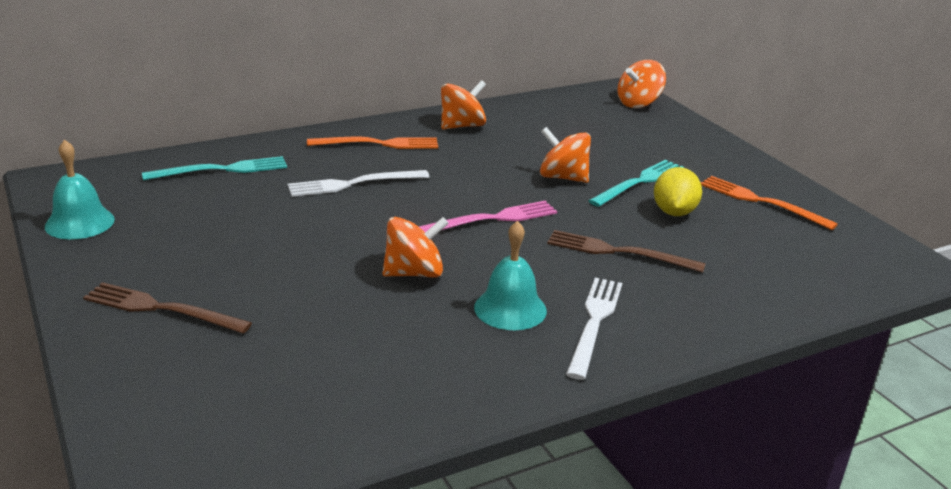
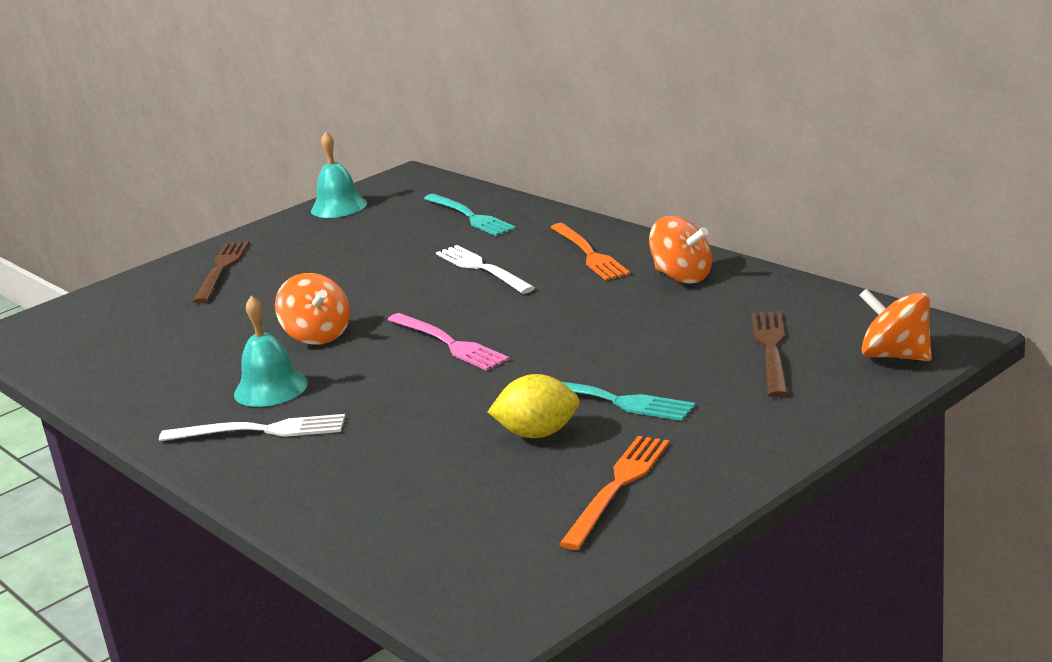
camera: 80 degrees right, 5 degrees down
orange spinning top [540,127,591,183] -> none
brown fork [547,230,706,273] -> brown fork moved to [752,311,788,397]

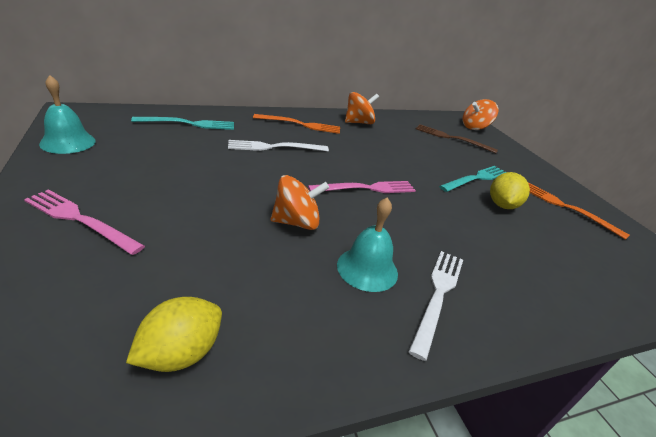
camera: 75 degrees left, 10 degrees up
brown fork [193,241,249,303] -> pink fork [24,189,145,255]
none -> yellow lemon [126,297,222,372]

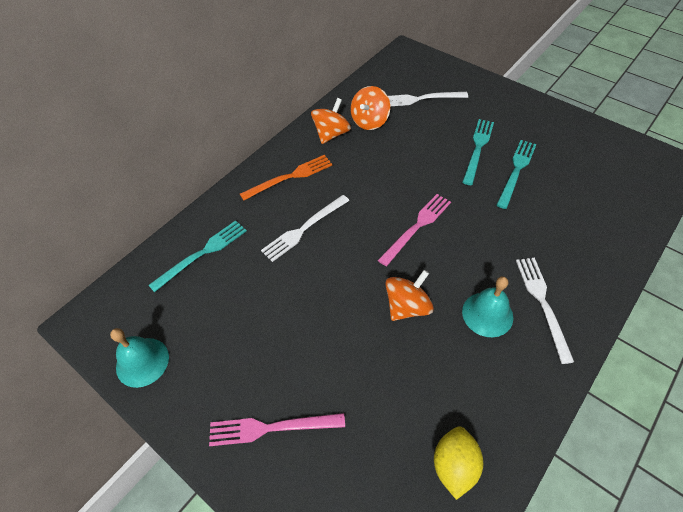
camera: 25 degrees left, 20 degrees up
brown fork [416,124,498,153] -> white fork [388,92,468,106]
orange spinning top [462,99,498,130] -> orange spinning top moved to [351,86,390,130]
yellow lemon [490,172,530,209] -> turquoise fork [497,140,536,209]
orange fork [529,183,630,240] -> none

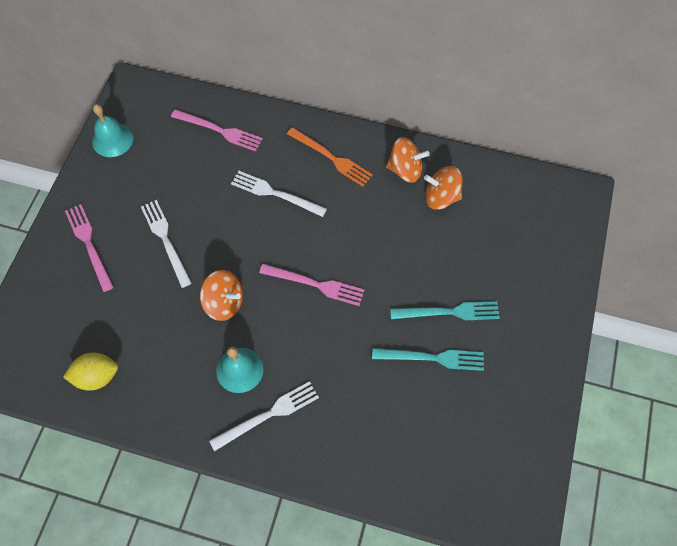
camera: 65 degrees right, 10 degrees up
turquoise fork [148,220,247,292] -> pink fork [171,109,263,151]
white fork [388,92,468,106] -> white fork moved to [141,200,192,288]

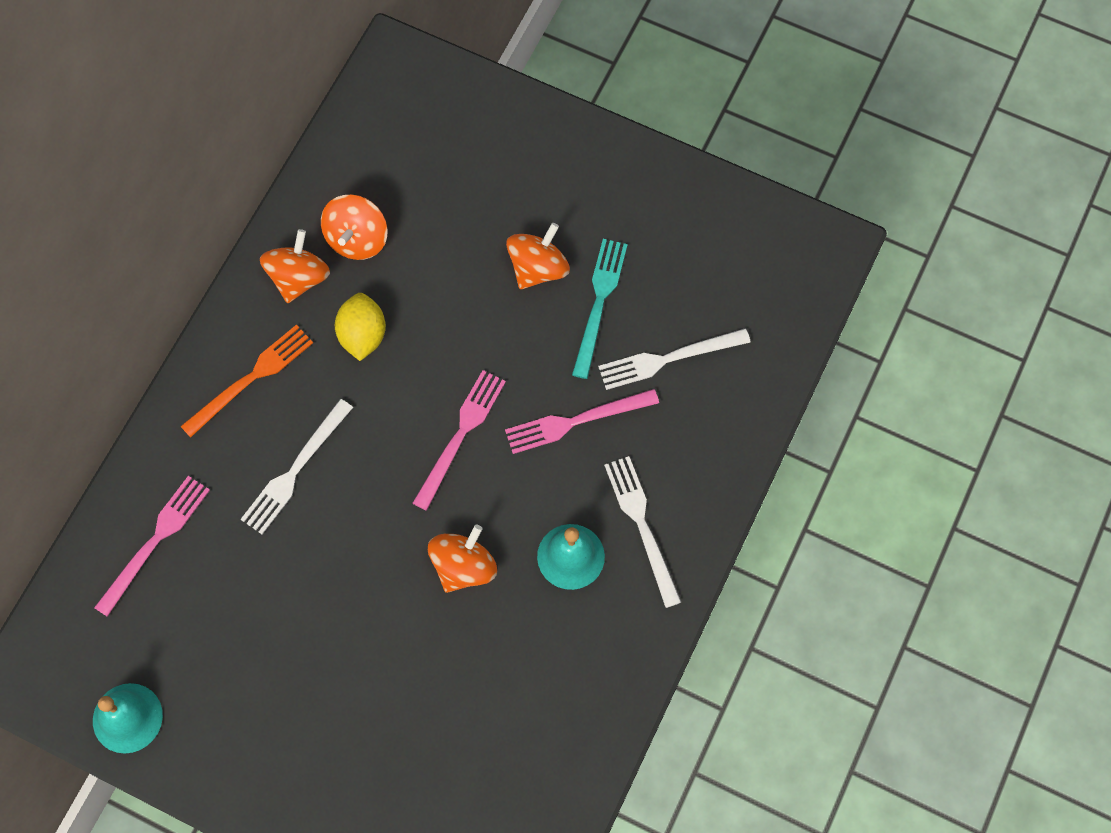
camera: 80 degrees left, 5 degrees up
yellow lemon [63,353,118,390] -> yellow lemon moved to [335,293,386,361]
pink fork [65,204,114,292] -> pink fork moved to [505,389,659,454]
white fork [141,200,192,288] -> white fork moved to [598,328,751,390]
turquoise fork [390,301,500,320] -> orange spinning top [506,223,570,289]

